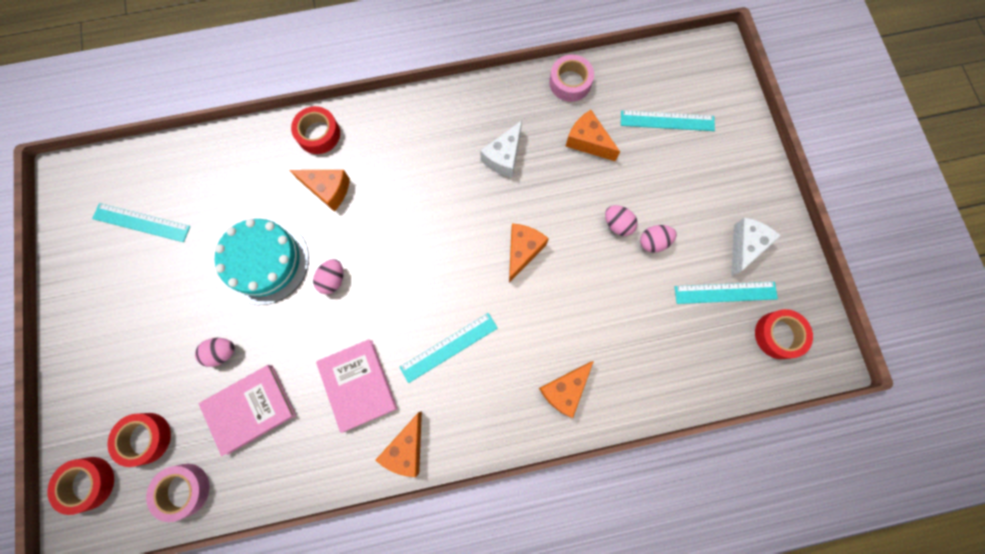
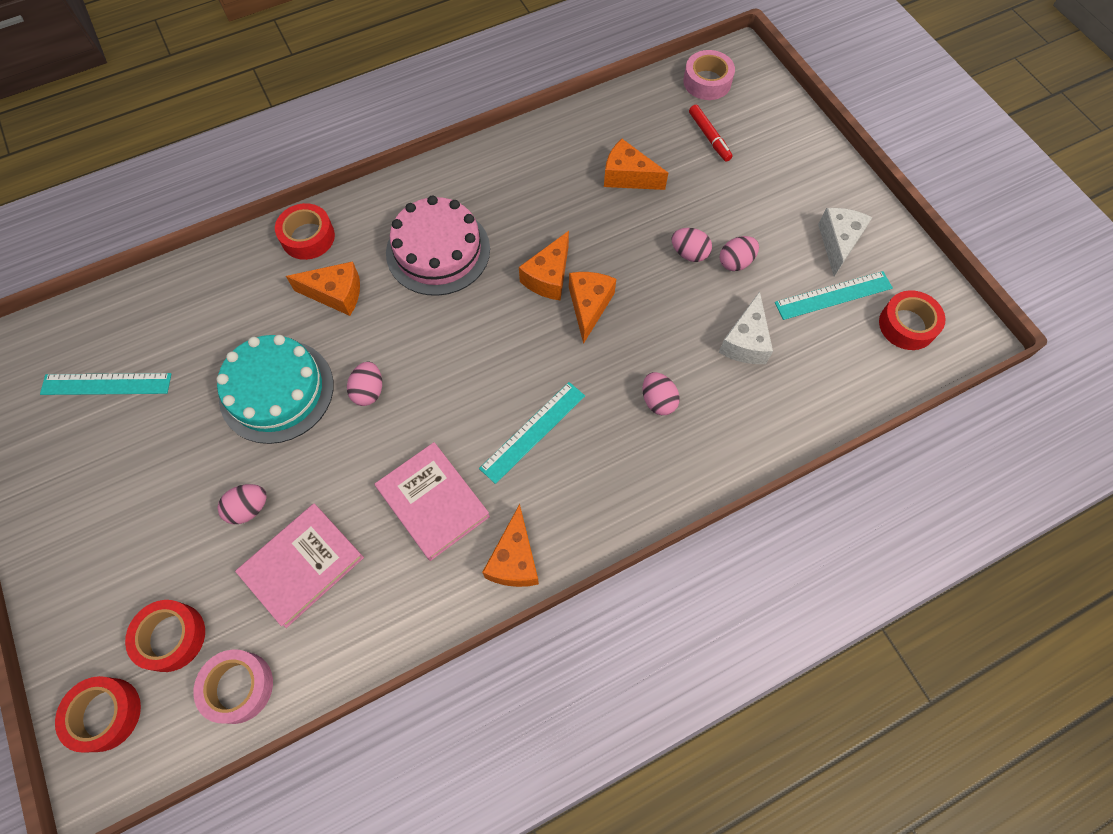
camera: 15 degrees left, 10 degrees down
white cheese [480,120,522,178] -> white cheese moved to [718,291,773,364]
orange cheese [539,361,594,418] -> orange cheese moved to [519,231,569,300]
pink tape [549,55,594,102] -> pink tape moved to [683,50,735,100]
turquoise ruler [621,110,715,131] -> red marker [689,105,733,162]
none -> pink cake [386,195,490,296]
none -> pink egg [642,372,680,415]

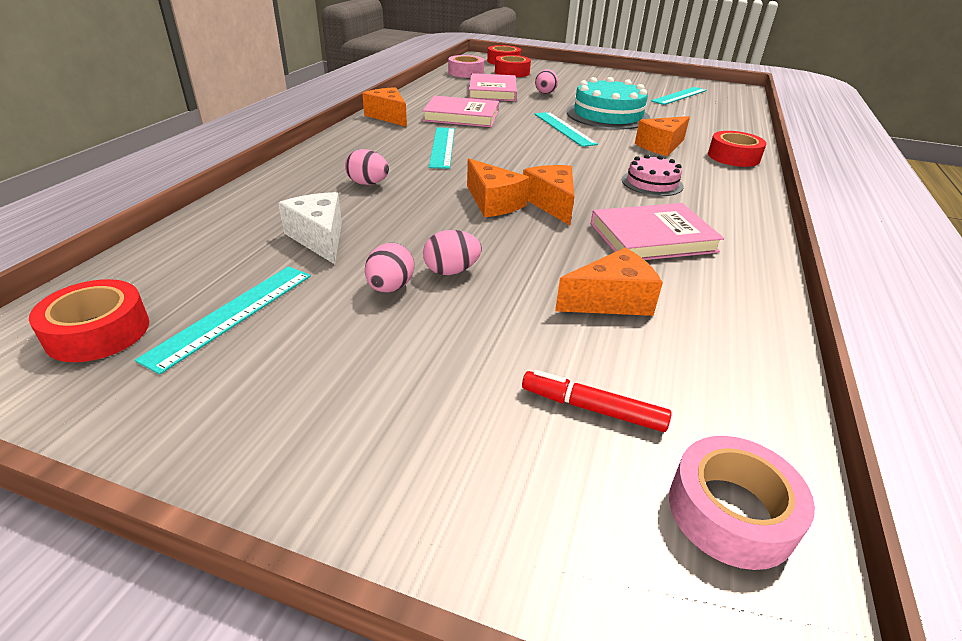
camera: 135 degrees right, 30 degrees down
pink egg [347,362,382,406] -> turquoise ruler [535,112,598,147]
pink cake [386,195,490,296] -> pink cake [622,154,683,196], size x0.56
white cheese [818,208,872,276] -> none
none -> pink book [591,203,724,260]

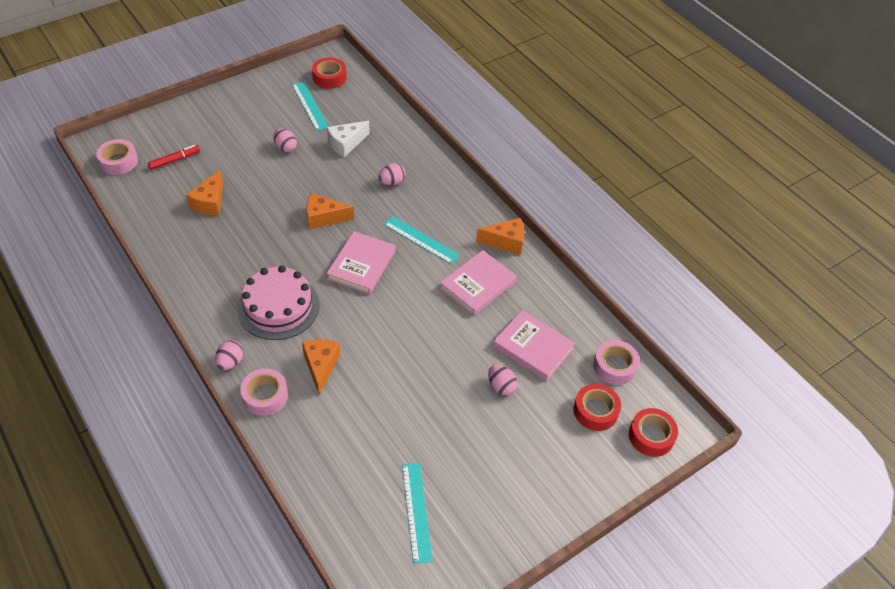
camera: 125 degrees right, 15 degrees up
white cheese [278,192,342,264] -> white cheese turned 135 degrees clockwise [327,121,370,157]
pink egg [423,230,482,275] -> pink egg moved to [215,340,243,370]
orange cheese [523,165,574,225] -> none
turquoise ruler [535,112,598,147] -> none
turquoise cake [567,77,651,129] -> none
pink book [591,203,724,260] -> pink book moved to [326,231,396,294]
pink cake [622,154,683,196] -> pink cake [237,265,319,340], size x1.79
red tape [708,131,767,167] -> pink tape [240,368,288,416]

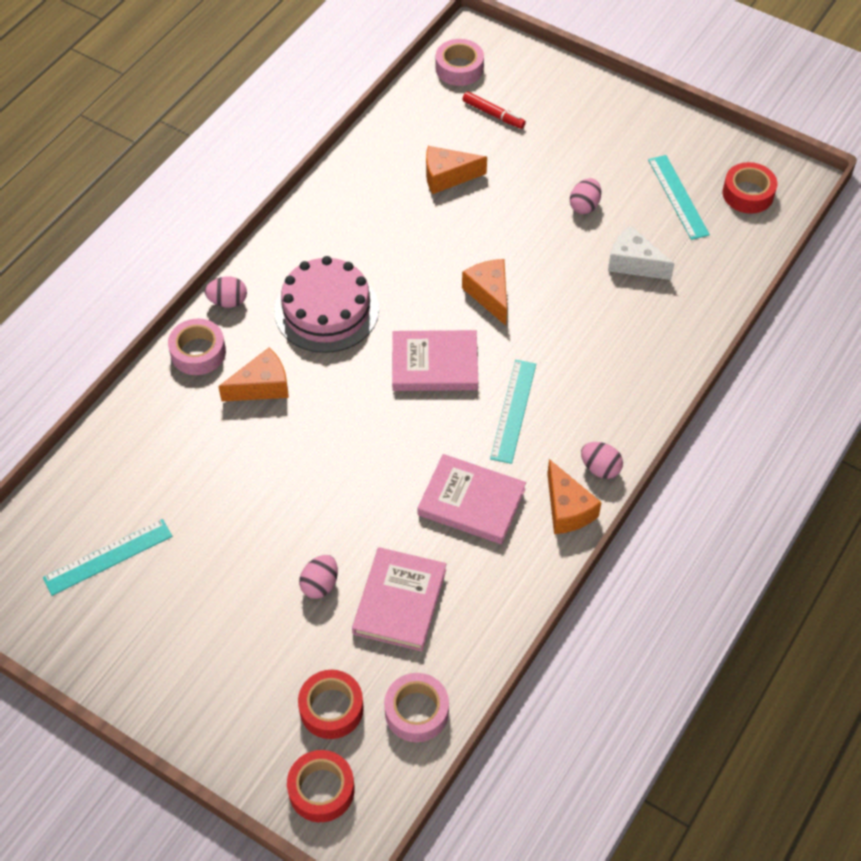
camera: 70 degrees right, 5 degrees up
turquoise ruler [292,82,329,131] -> turquoise ruler turned 60 degrees counterclockwise [648,155,710,240]
pink egg [378,163,406,185] -> pink egg moved to [581,442,623,479]

